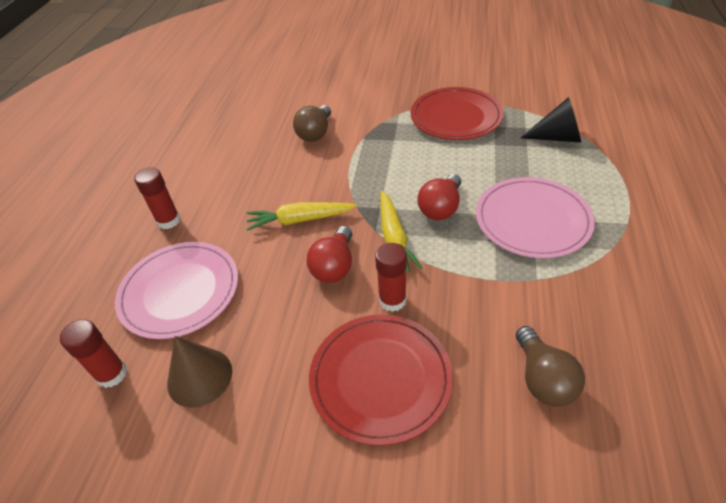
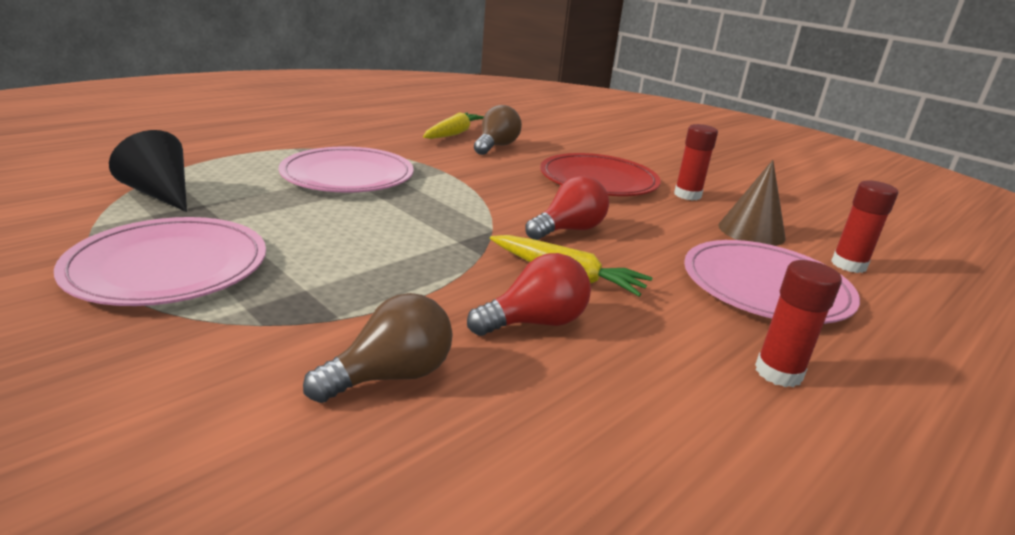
camera: 150 degrees left, 20 degrees down
red glue stick [375,243,407,312] -> red glue stick moved to [674,124,718,201]
yellow carrot [380,191,423,272] -> yellow carrot moved to [423,112,484,139]
red plate [411,87,504,140] -> pink plate [54,217,266,306]
red light bulb [418,174,461,220] -> red light bulb moved to [467,253,591,336]

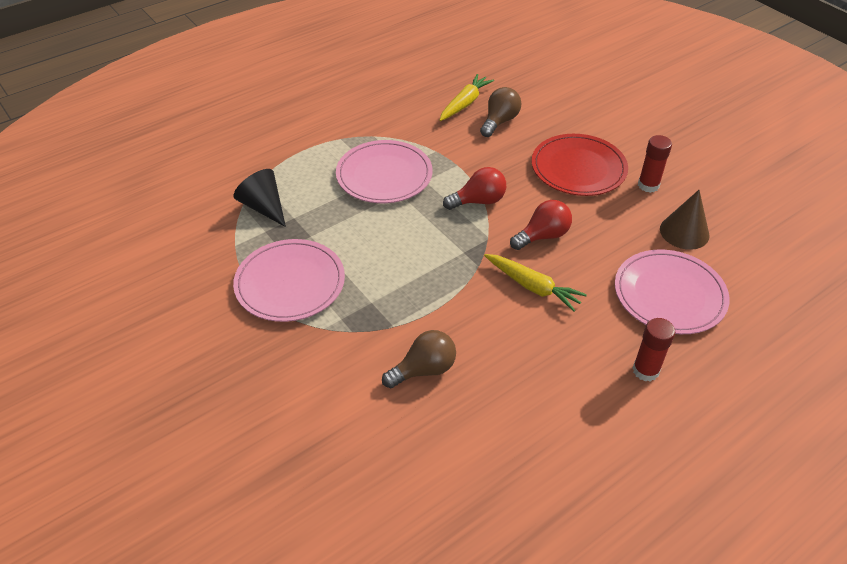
camera: 10 degrees right, 20 degrees up
red light bulb [467,253,591,336] -> red light bulb moved to [443,167,506,210]
red glue stick [831,180,898,273] -> none

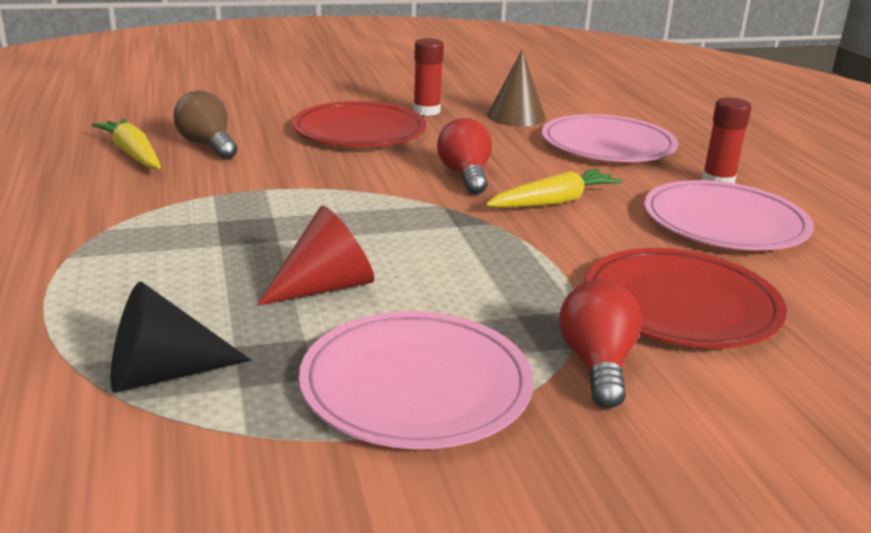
camera: 70 degrees left, 20 degrees down
pink plate [336,140,432,203] -> pink plate moved to [644,180,814,250]
brown light bulb [382,330,456,388] -> red plate [585,248,787,348]
red light bulb [443,167,506,210] -> red light bulb moved to [559,280,642,408]
none -> red cone [257,206,374,306]

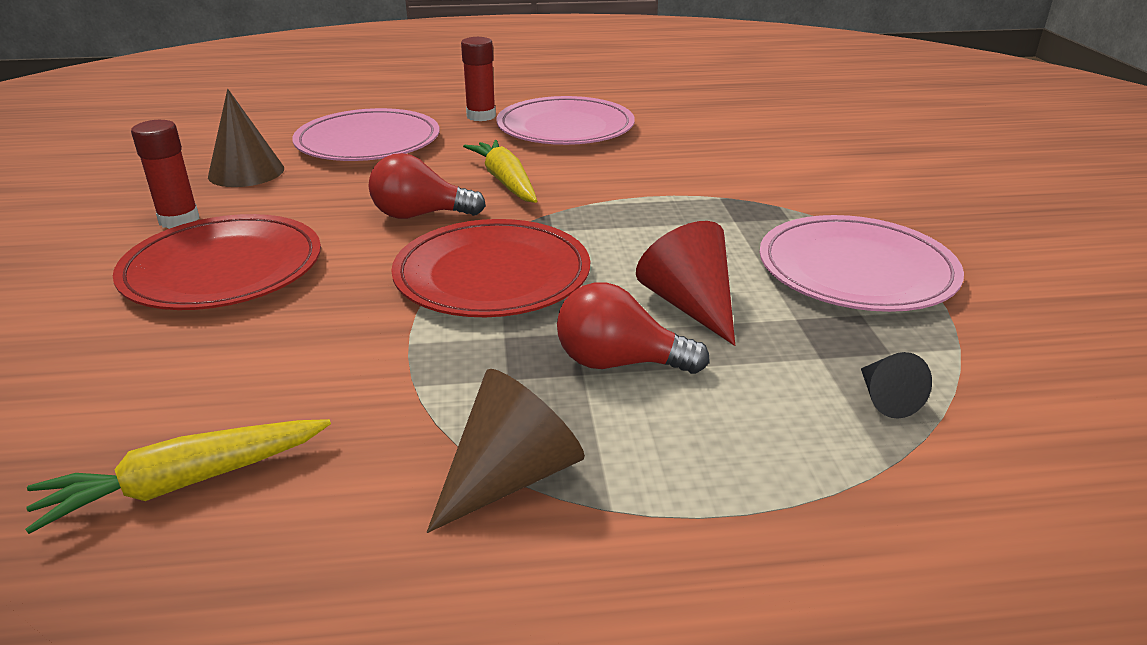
camera: 80 degrees left, 5 degrees up
black cone [110,282,251,393] -> black cone [861,352,932,419], size x0.57
brown light bulb [173,90,237,159] -> none
red light bulb [559,280,642,408] -> red light bulb moved to [557,282,710,374]
red plate [585,248,787,348] -> red plate moved to [391,219,590,317]
none -> brown cone [427,369,585,533]

